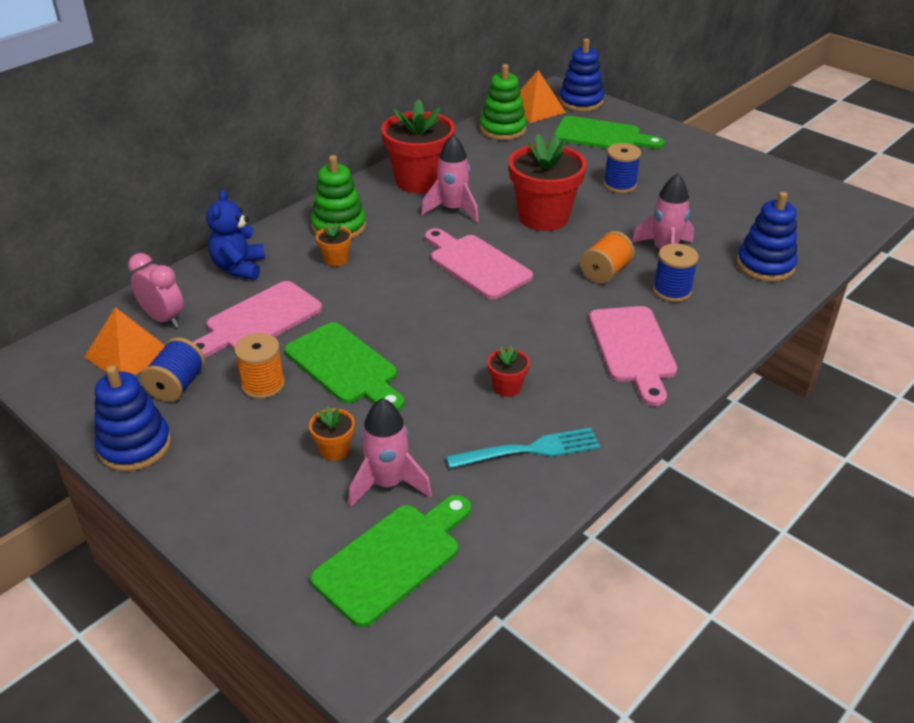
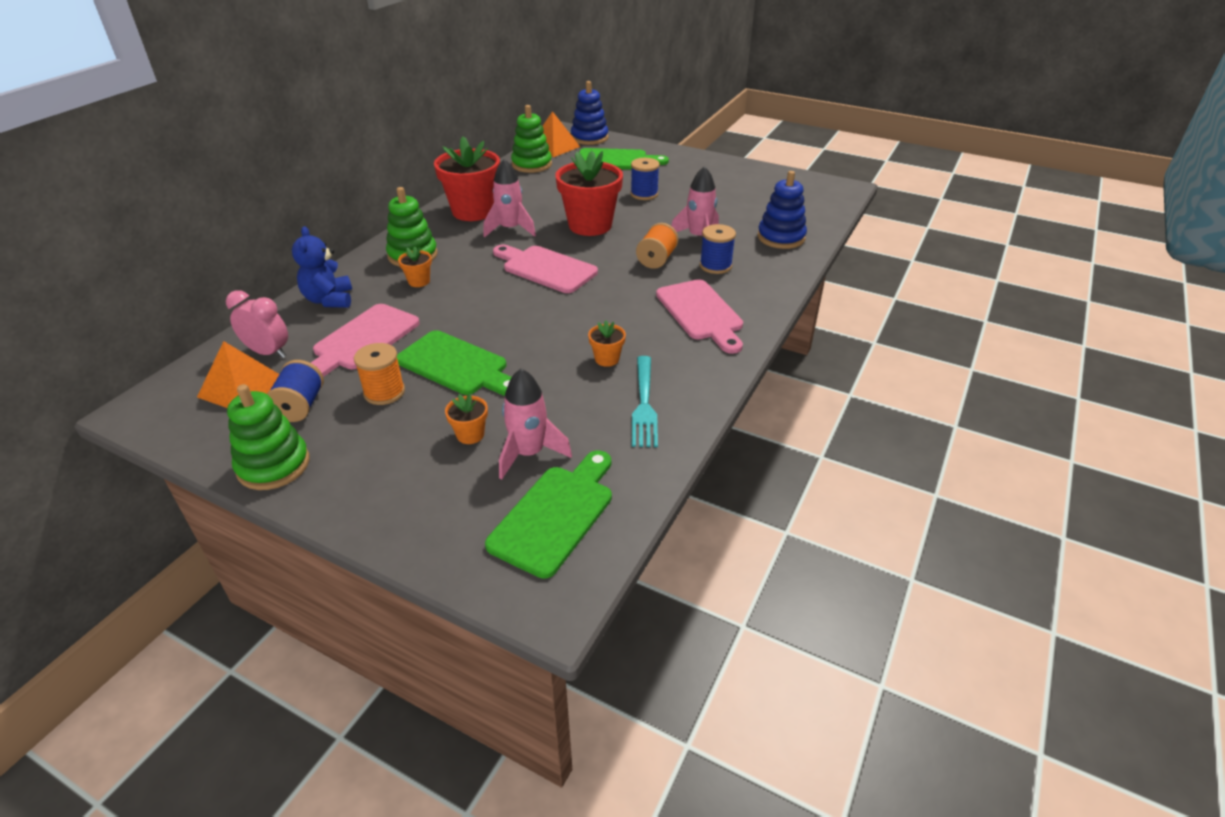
camera: 15 degrees left, 0 degrees up
blue stacking toy [94,365,171,472] -> green stacking toy [227,384,309,490]
turquoise fork [446,428,600,468] -> turquoise fork turned 120 degrees clockwise [632,356,658,447]
red flower pot [487,346,530,397] -> orange flower pot [588,320,626,367]

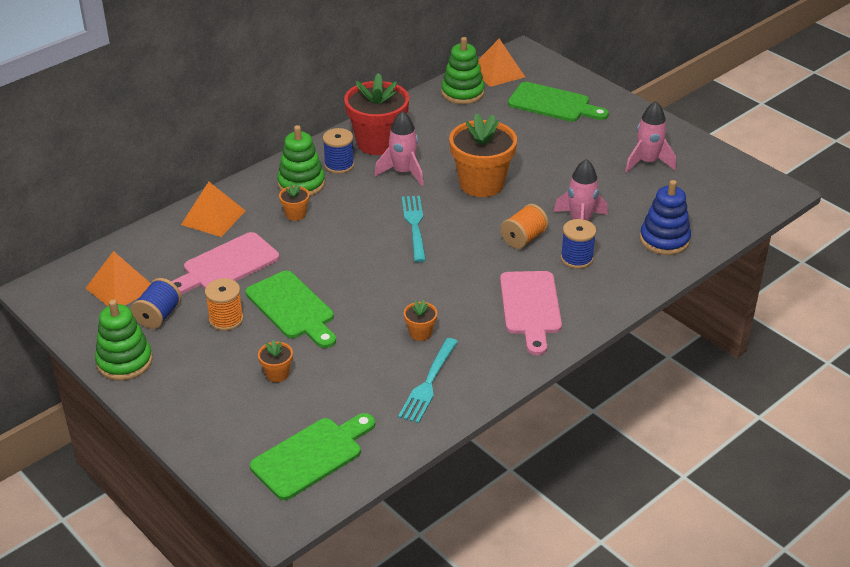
camera: 20 degrees right, 0 degrees up
pink clock [226,290,288,358] -> none
blue teddy bear [292,226,352,308] -> orange pyramid [181,182,246,237]
pink cutting board [493,245,598,293] -> turquoise fork [402,196,426,262]
pink rocket [499,369,572,480] -> pink rocket moved to [625,101,676,173]
red flower pot [556,151,623,236] -> orange flower pot [449,113,517,197]
blue stacking toy [571,81,609,145] -> none
blue spool [631,158,660,200] -> blue spool moved to [323,128,354,174]

